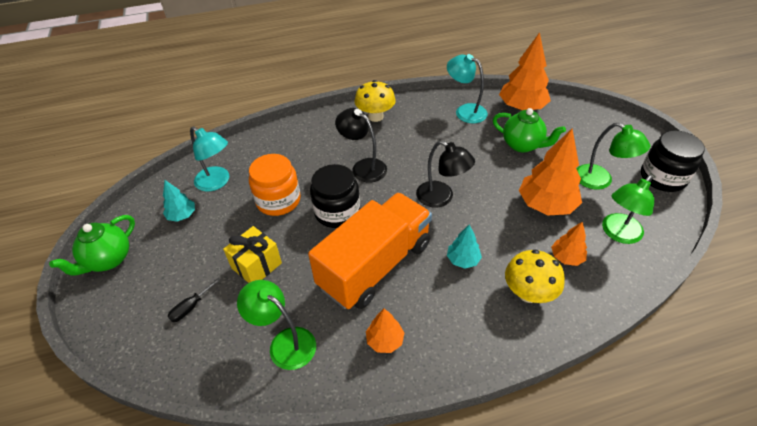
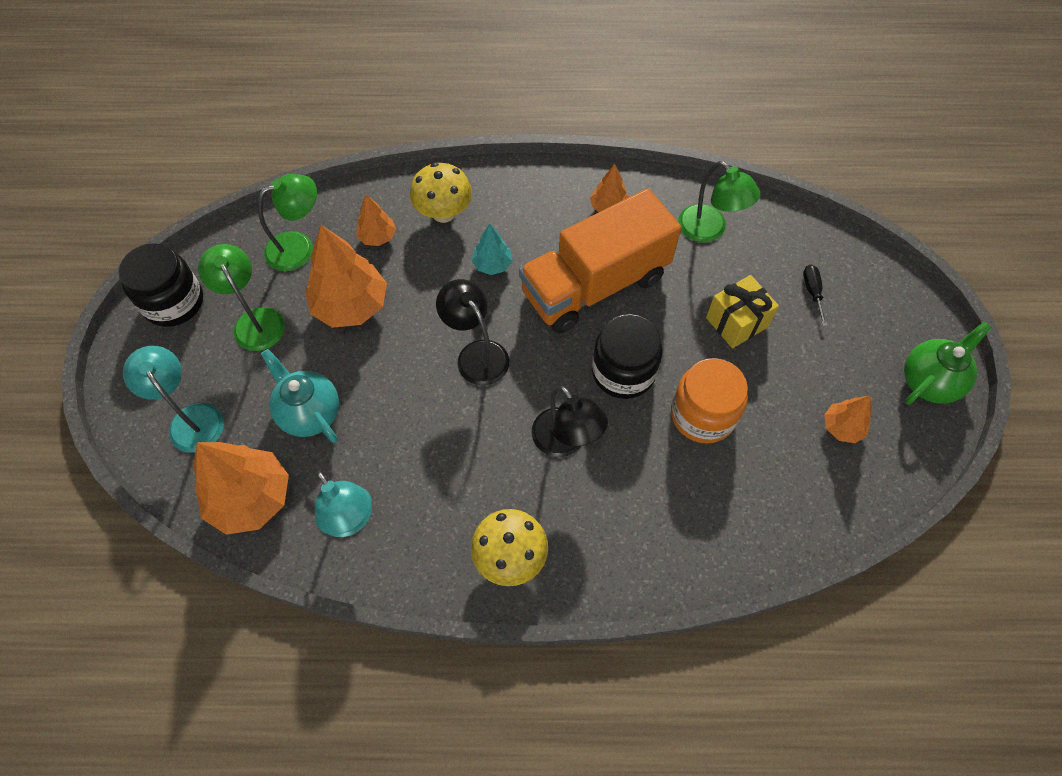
camera: 165 degrees left, 15 degrees up
turquoise tree [163,180,195,222] -> orange tree [824,396,872,443]
black screwdriver [168,277,221,322] -> black screwdriver turned 60 degrees counterclockwise [803,265,828,326]
turquoise lamp [190,126,229,192] -> turquoise lamp moved to [123,346,224,452]
green teapot [493,108,566,153] -> turquoise teapot [261,349,339,443]

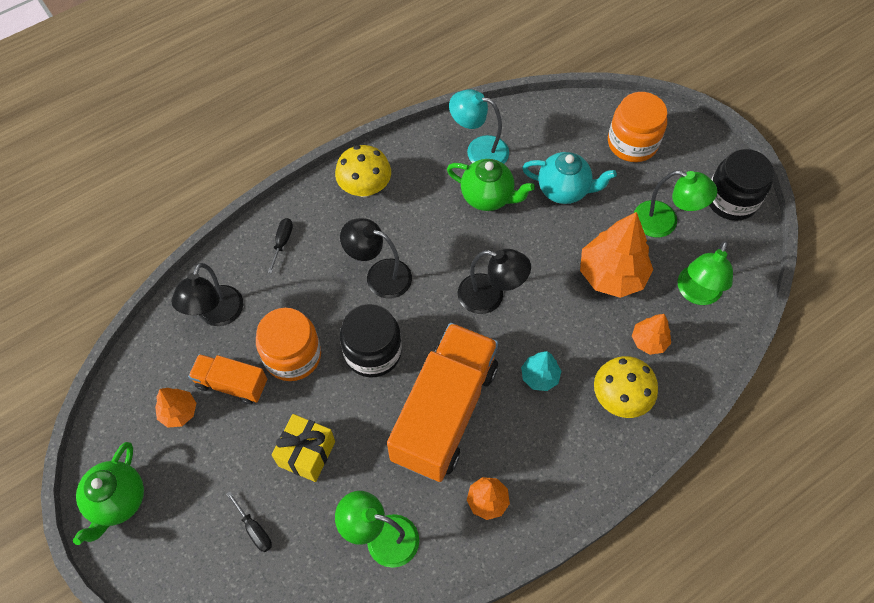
camera: 145 degrees right, 0 degrees up
turquoise lamp [123,346,224,452] -> orange jar [608,92,667,162]
orange tree [194,442,289,535] -> none
none -> black lamp [171,263,243,326]
none -> orange truck [188,354,267,404]
none -> black screwdriver [268,218,293,273]
none -> green teapot [447,159,535,211]

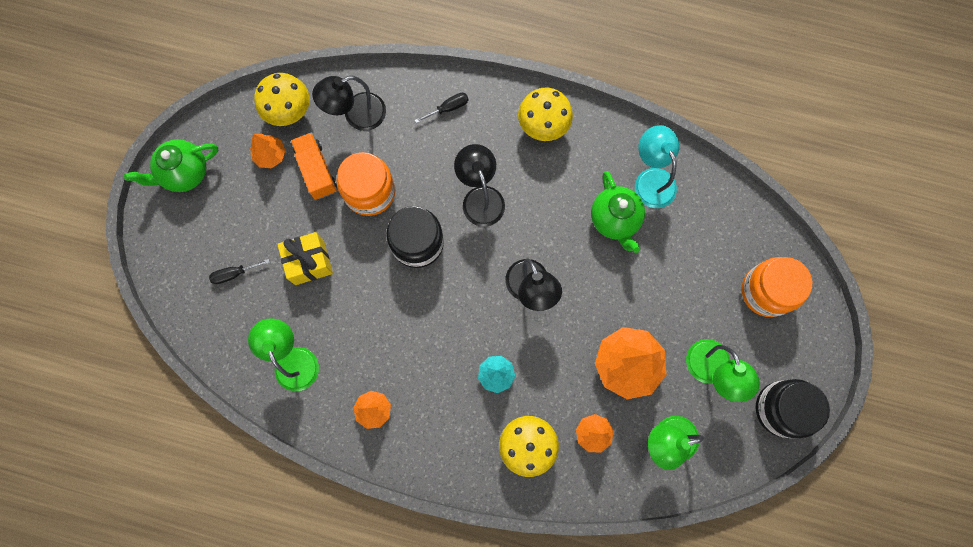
camera: 50 degrees right, 15 degrees up
black screwdriver [227,491,272,552] -> black screwdriver turned 60 degrees clockwise [209,259,270,284]
orange truck [387,323,498,482] -> none
turquoise teapot [522,152,617,204] -> none
none -> yellow mushroom [254,73,310,126]

